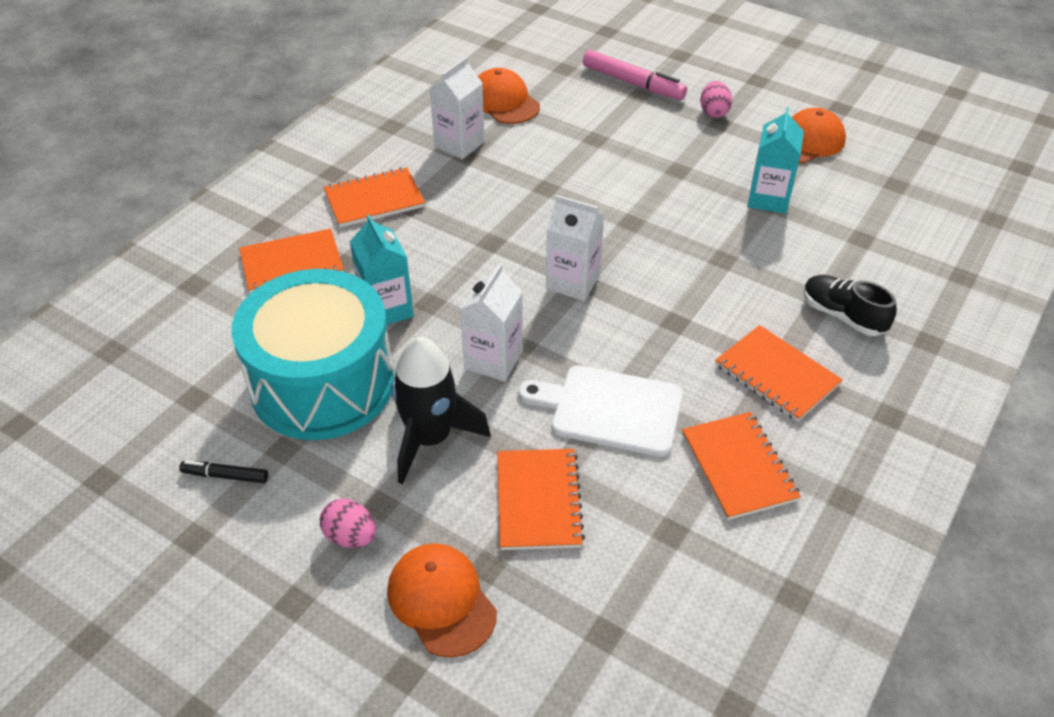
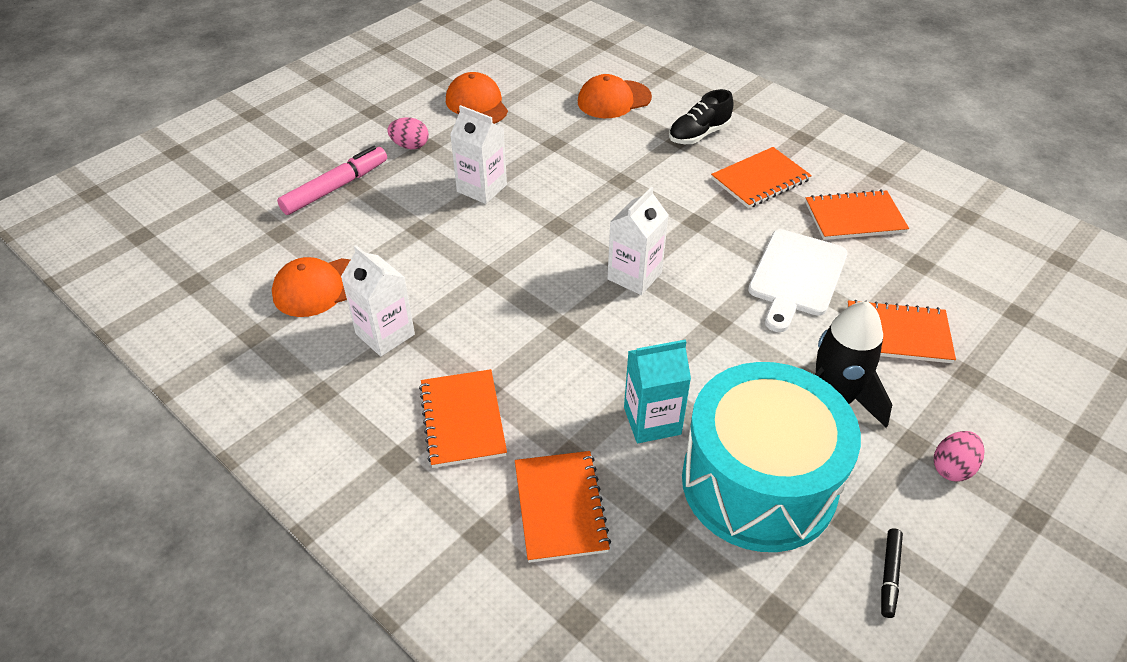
camera: 80 degrees left, 0 degrees up
orange cap [387,543,497,658] -> orange cap moved to [578,74,652,118]
white carton [460,264,523,381] -> white carton moved to [450,105,507,204]
turquoise carton [748,107,804,214] -> none

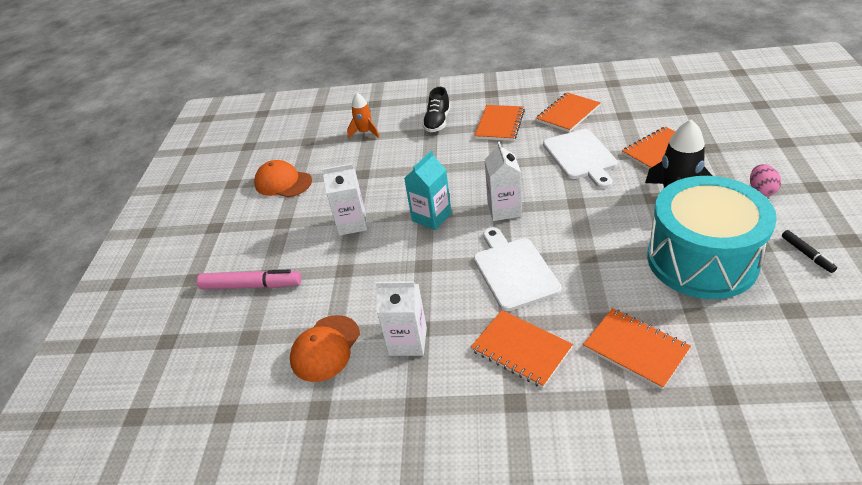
camera: 35 degrees left, 5 degrees down
pink marker [277,146,387,215] -> pink marker turned 90 degrees clockwise [197,269,301,289]
pink egg [387,117,429,149] -> none
orange cap [578,74,652,118] -> orange rocket [347,93,379,138]
turquoise carton [624,339,691,443] -> turquoise carton moved to [404,151,451,230]
none -> white cutting board [474,227,561,311]

